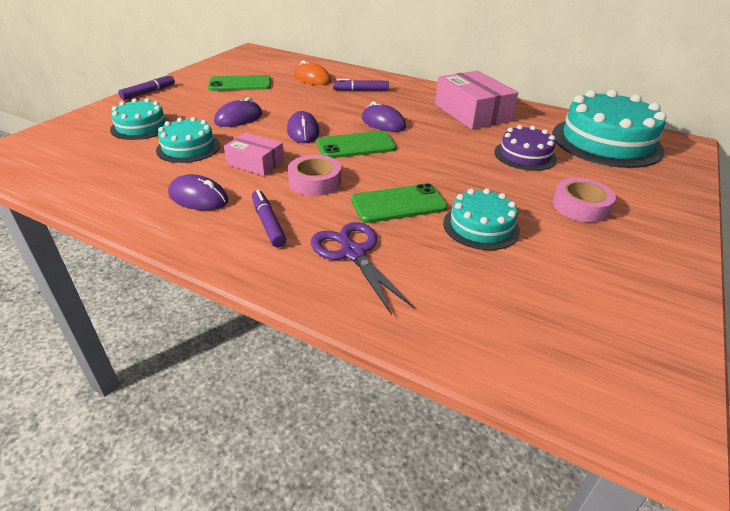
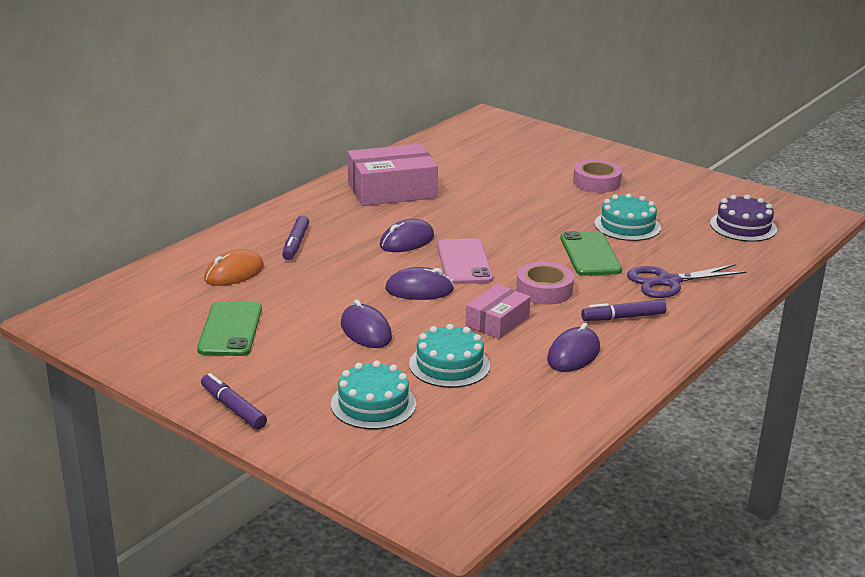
camera: 80 degrees left, 10 degrees down
green phone [316,131,396,158] -> pink phone [437,238,493,284]
purple cake [494,125,557,171] -> purple cake moved to [710,195,777,242]
turquoise cake [552,89,666,168] -> none

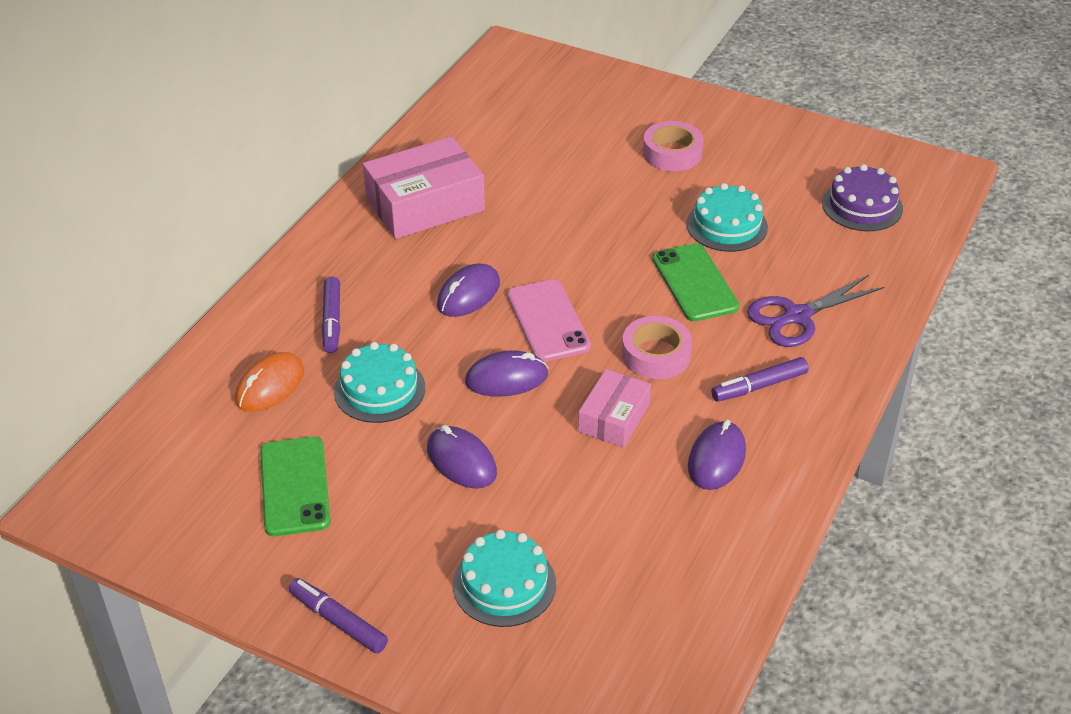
camera: 10 degrees left, 15 degrees up
turquoise cake [409,324,490,388] -> turquoise cake moved to [334,342,425,423]

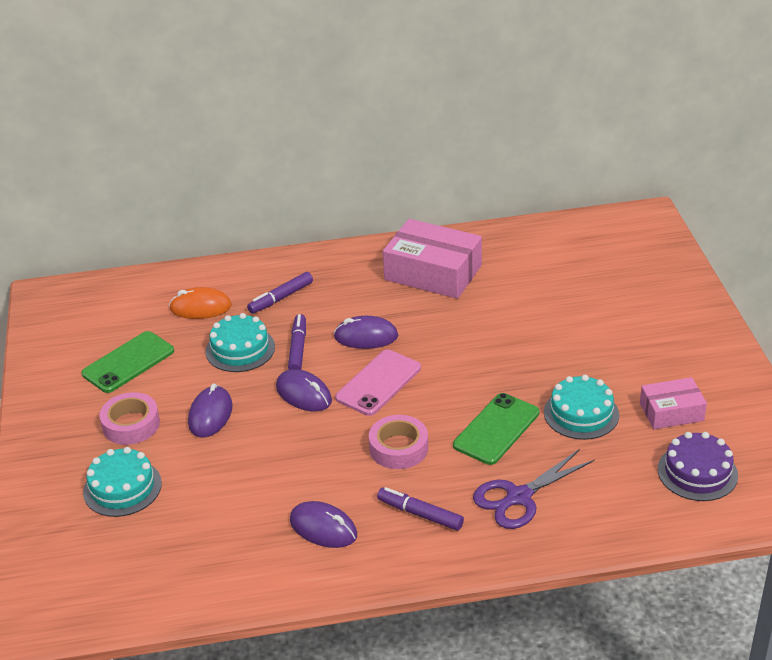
camera: 55 degrees right, 5 degrees down
purple marker [289,578,388,654] -> purple marker moved to [288,314,306,370]
pink box [578,369,651,448] -> pink box moved to [640,377,707,429]
pink tape [643,121,703,171] -> pink tape moved to [99,392,160,445]
purple mouse [688,420,746,490] -> purple mouse turned 45 degrees clockwise [290,501,357,548]
purple scissors [747,275,884,347] -> purple scissors turned 60 degrees counterclockwise [473,449,595,529]

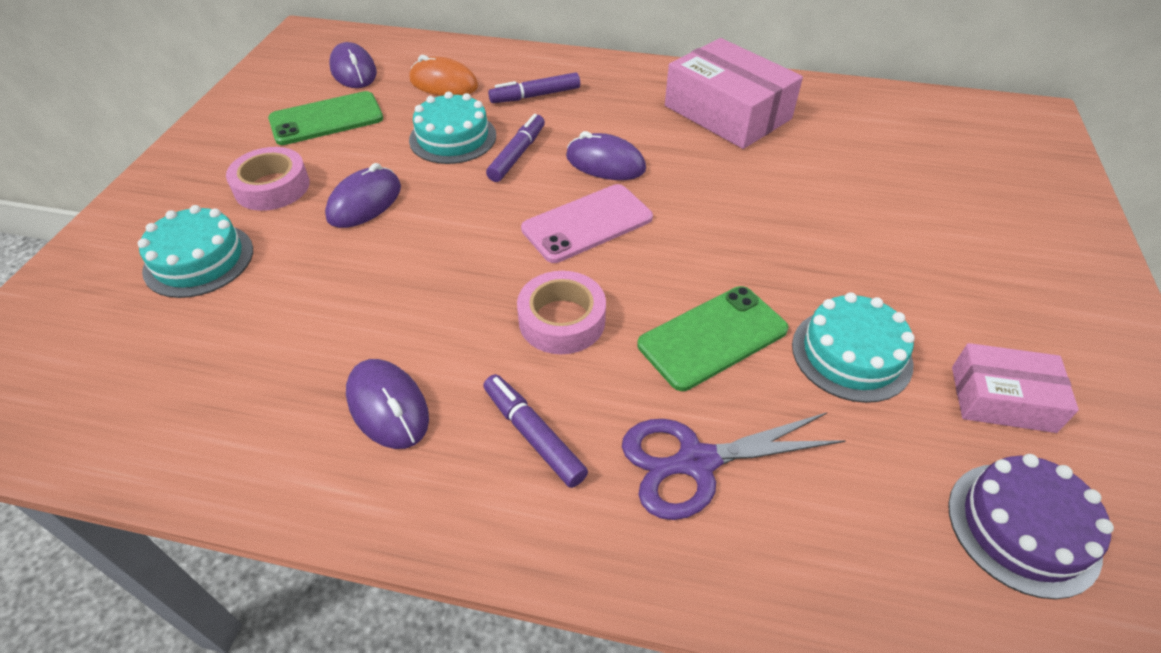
camera: 20 degrees right, 10 degrees up
purple mouse [276,369,332,411] -> purple mouse moved to [329,42,377,88]

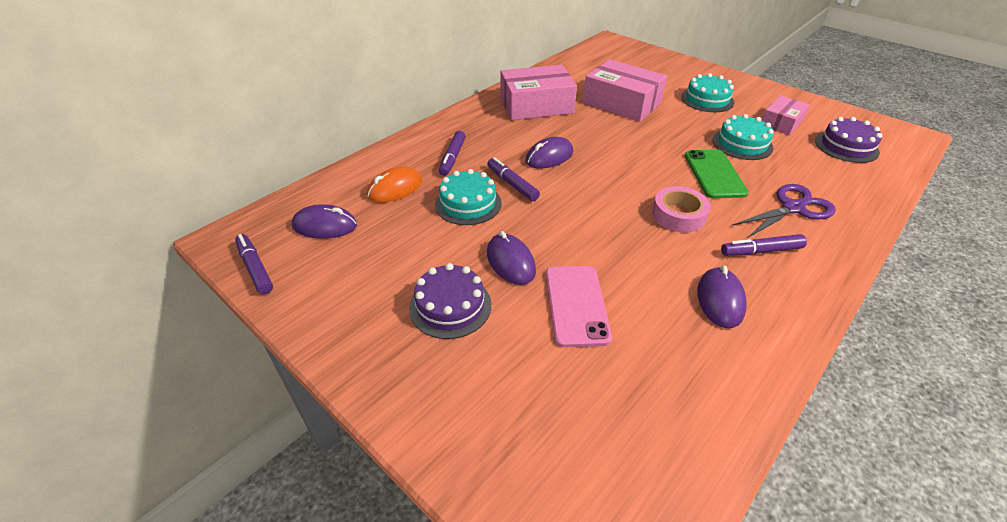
camera: 60 degrees left, 5 degrees down
turquoise cake [138,205,253,298] -> turquoise cake moved to [681,73,734,112]
pink tape [226,147,310,211] -> purple cake [409,263,491,339]
green phone [268,91,383,145] -> none
purple mouse [346,359,429,449] -> purple mouse turned 75 degrees counterclockwise [697,266,747,328]
pink phone [521,184,653,263] -> pink phone moved to [546,266,612,347]
purple scissors [622,413,846,520] -> purple scissors turned 135 degrees counterclockwise [732,184,836,238]
none -> purple marker [235,234,273,294]
none -> pink box [583,59,667,122]

